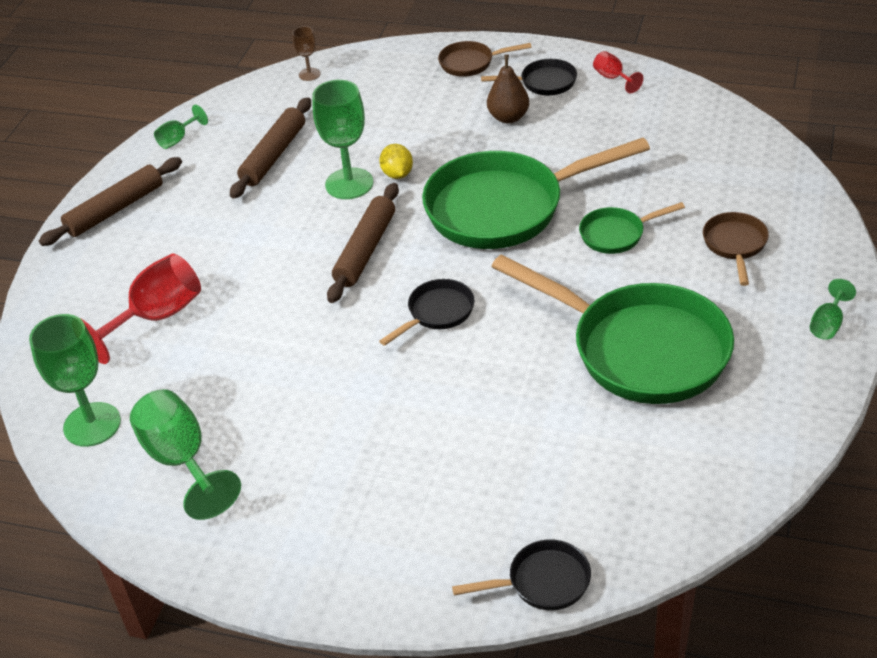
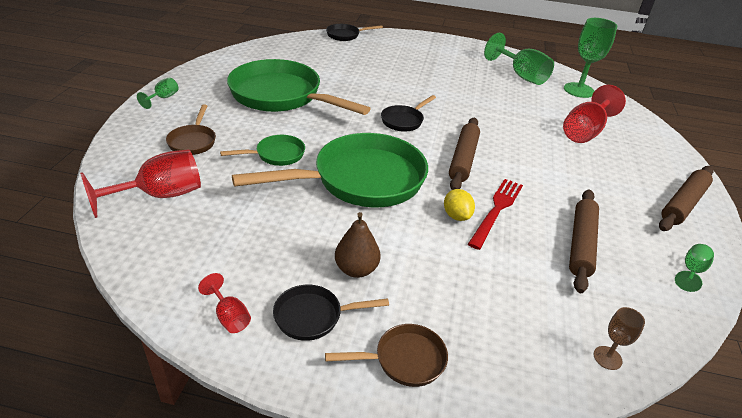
camera: 170 degrees right, 5 degrees down
green goblet [312,80,373,199] -> red fork [468,179,523,250]
none -> red goblet [80,149,201,218]

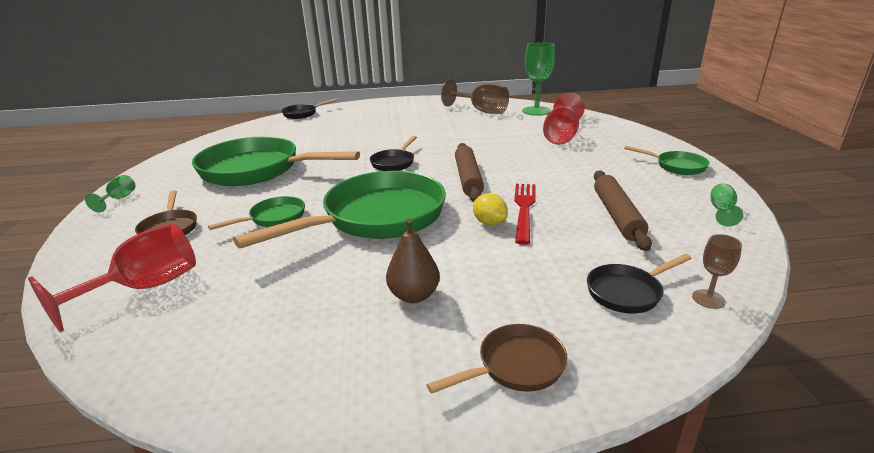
camera: 15 degrees left, 10 degrees down
red goblet [198,273,251,333] -> none
black pan [273,285,389,341] -> black pan moved to [587,254,692,314]
green goblet [484,33,554,85] -> brown goblet [441,79,509,114]
brown rolling pin [659,166,714,231] -> green pan [624,146,710,175]

